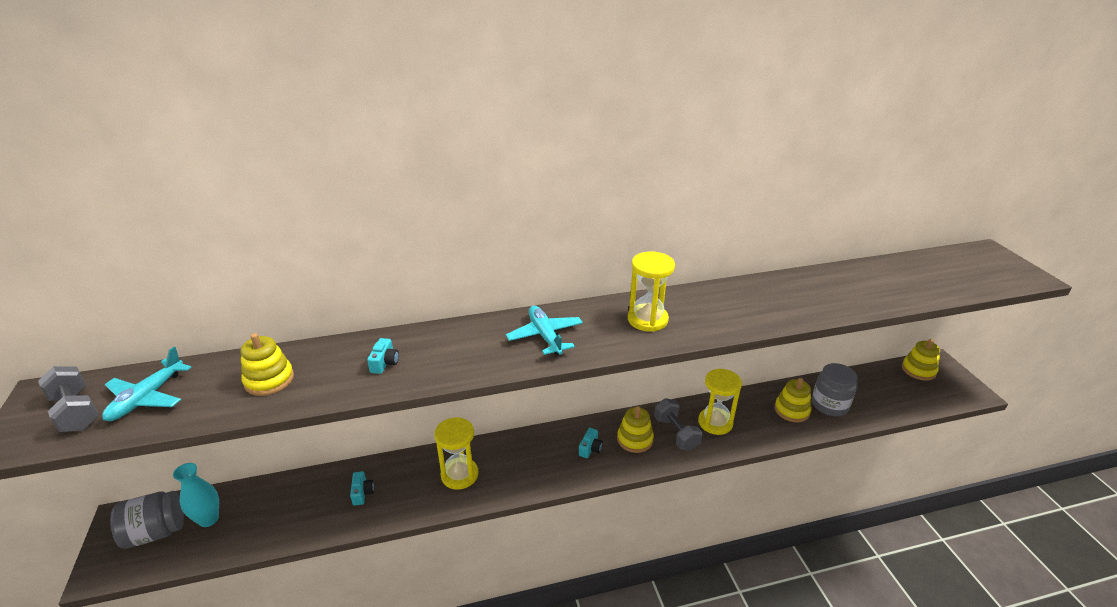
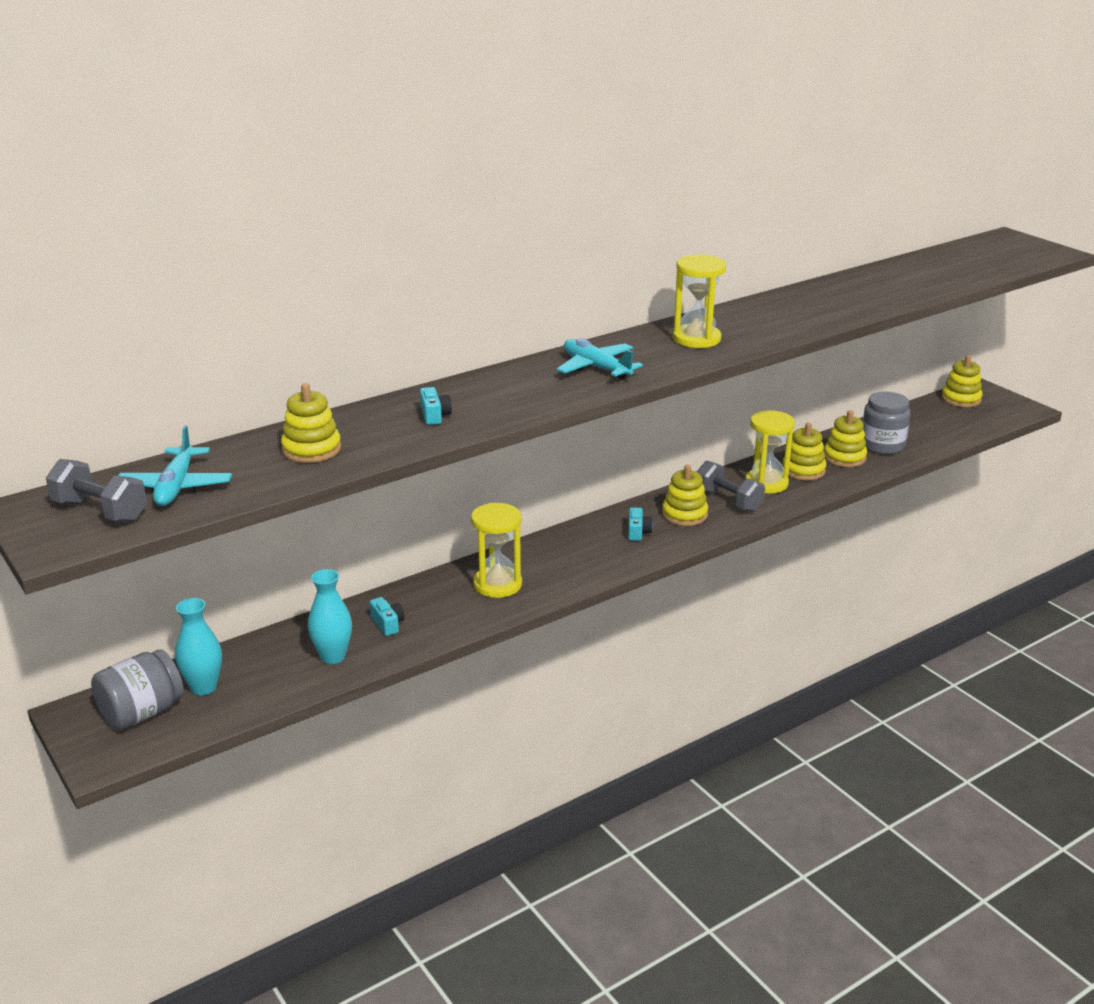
camera: 20 degrees left, 5 degrees down
none -> turquoise vase [308,569,352,664]
none -> yellow stacking toy [782,422,826,480]

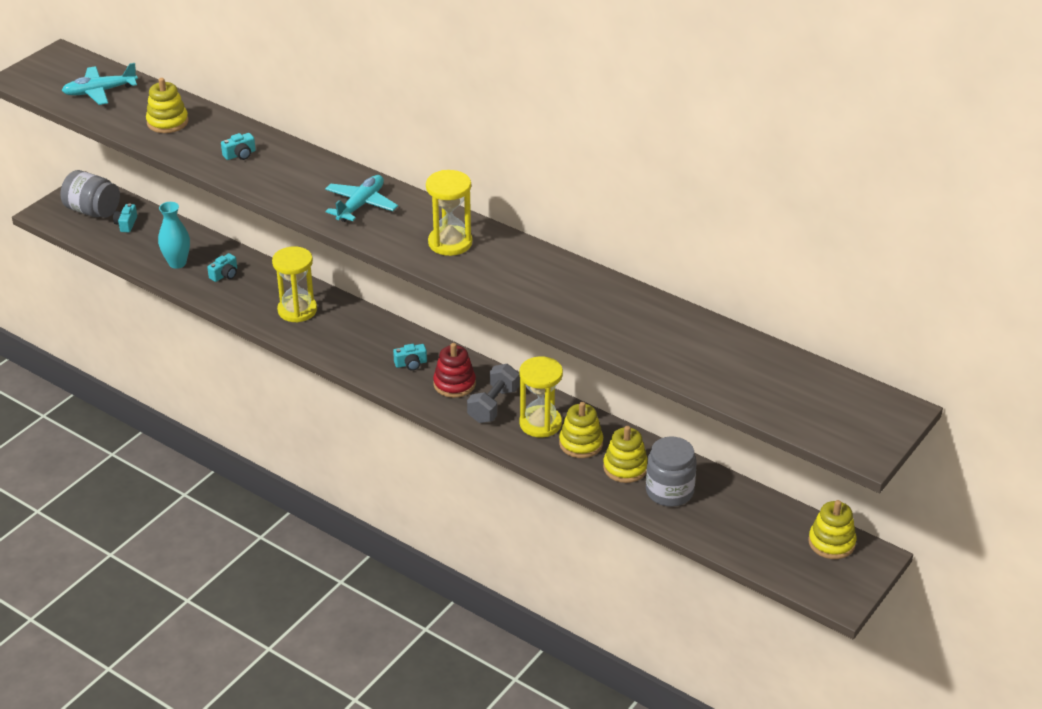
camera: 70 degrees right, 10 degrees up
grey dumbbell [46,459,147,522] -> none
turquoise vase [175,598,222,695] -> turquoise camera [113,203,137,232]
yellow stacking toy [662,465,708,526] -> red stacking toy [433,343,476,398]

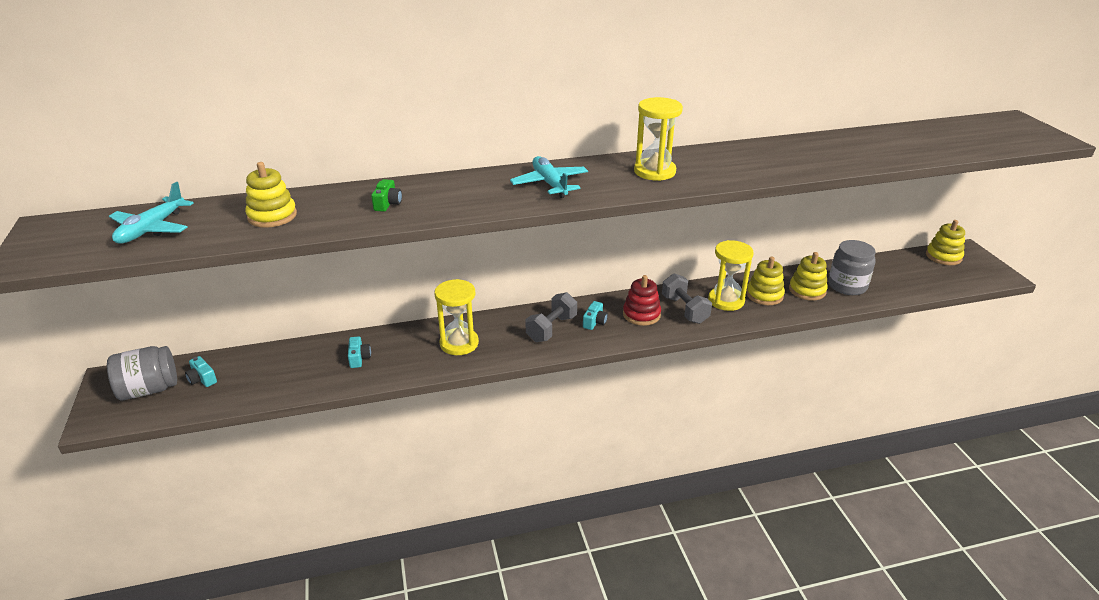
camera: 50 degrees left, 5 degrees down
turquoise vase [158,202,190,269] -> none
turquoise camera [221,133,256,160] -> green camera [371,179,402,212]
none -> grey dumbbell [525,292,577,342]

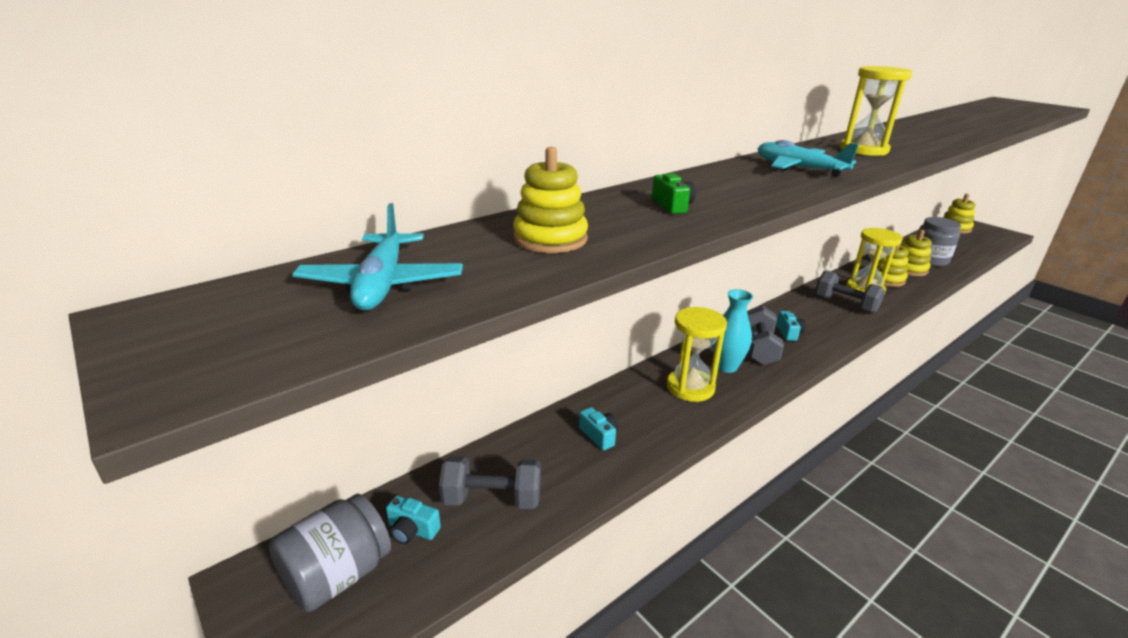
camera: 25 degrees left, 5 degrees down
red stacking toy [623,275,661,326] -> none
none -> grey dumbbell [439,456,541,509]
none -> turquoise vase [713,289,753,373]

